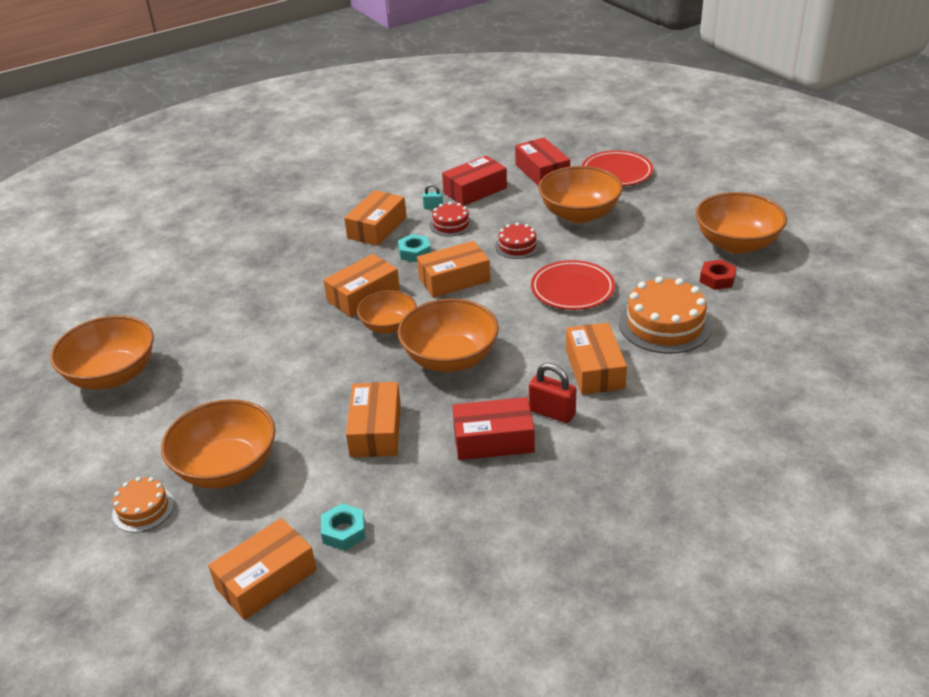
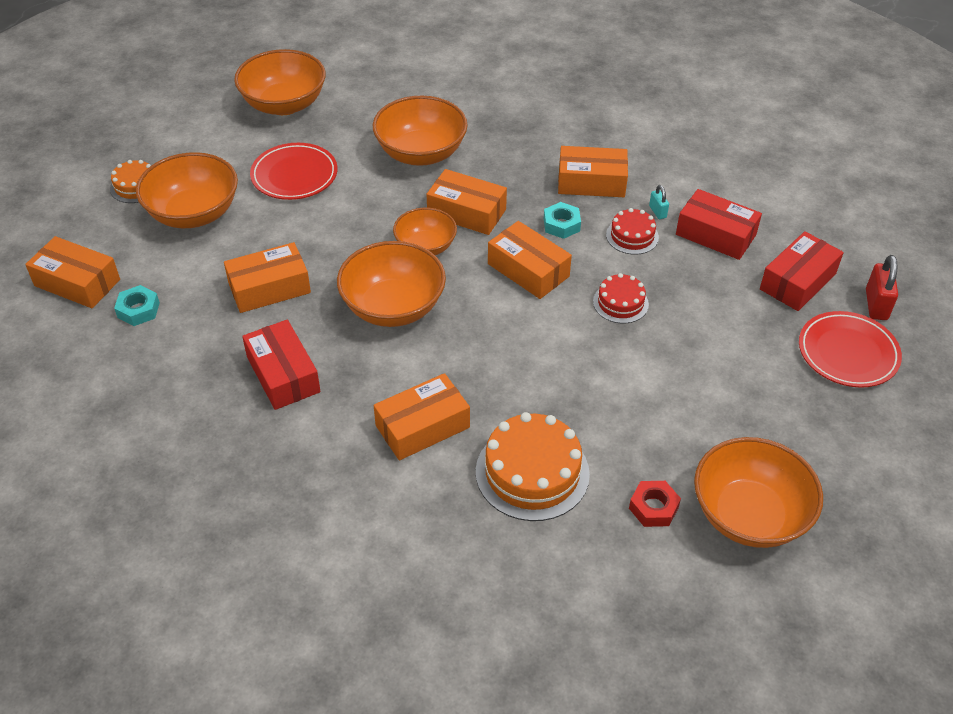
camera: 65 degrees right, 10 degrees up
red padlock [529,363,576,423] -> red padlock moved to [866,255,898,320]
red plate [531,260,615,310] -> red plate moved to [250,143,337,200]
orange bowl [538,166,623,223] -> orange bowl moved to [373,96,468,166]

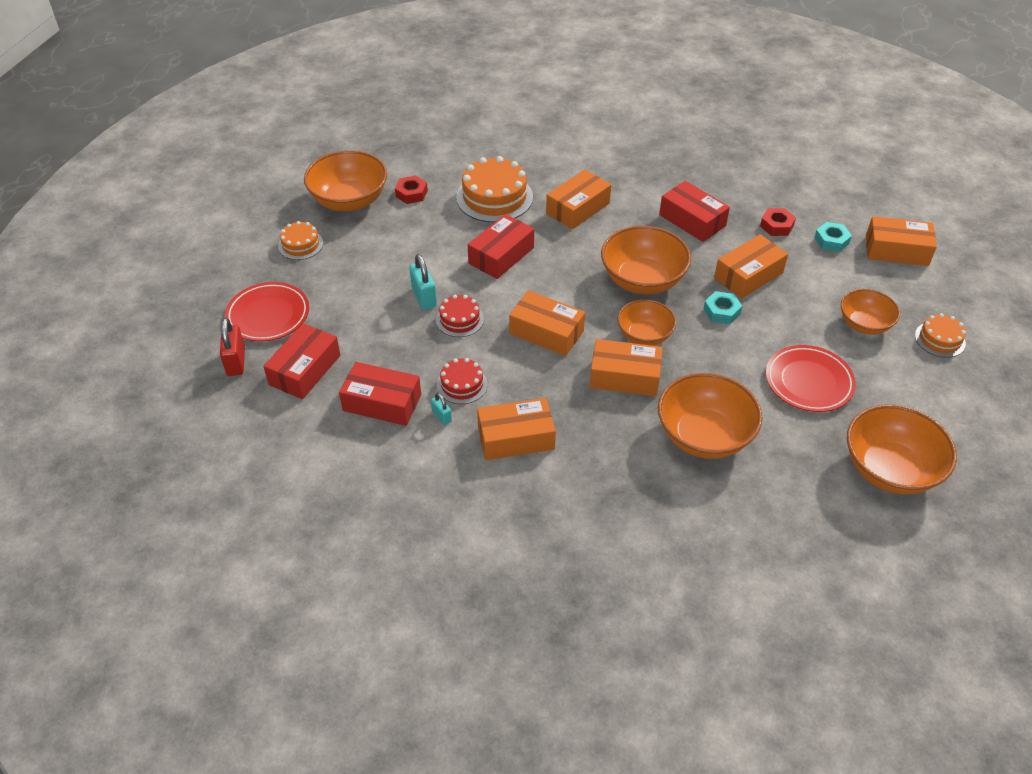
camera: 165 degrees right, 0 degrees up
orange bowl [136,152,238,228] -> orange bowl [841,289,900,335], size x0.62
turquoise nut [544,202,581,239] -> turquoise nut moved to [704,291,742,324]
none -> orange cake [278,221,323,260]
none -> turquoise padlock [410,254,437,310]
none -> red box [468,214,534,279]
none -> red nut [760,208,796,236]

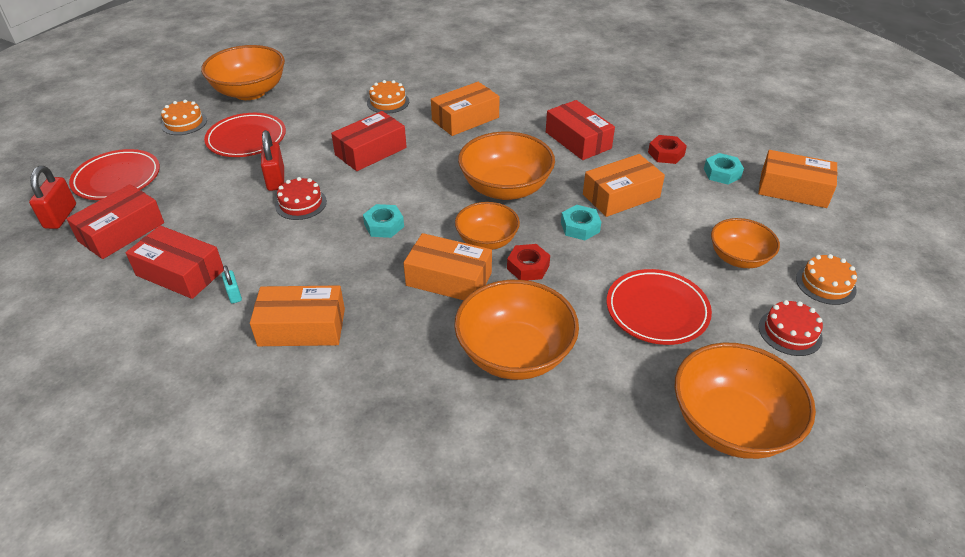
camera: 10 degrees right, 5 degrees down
red nut [395,176,428,204] -> red nut moved to [507,244,550,281]
turquoise padlock [410,254,437,310] -> red padlock [261,130,284,191]
red cake [437,358,488,404] -> red cake moved to [759,300,823,356]
orange cake [456,156,533,222] -> orange cake [367,80,409,114], size x0.55
orange box [509,291,585,356] -> turquoise nut [363,204,404,238]
none -> red plate [204,113,286,157]

